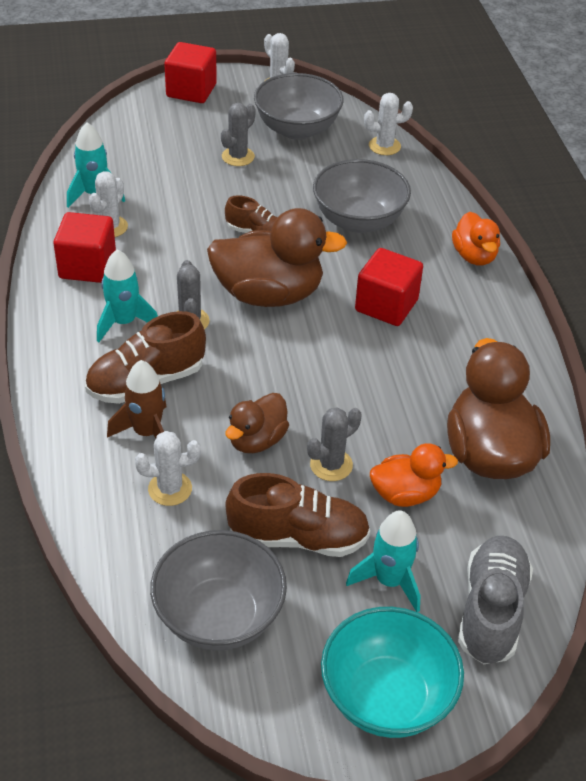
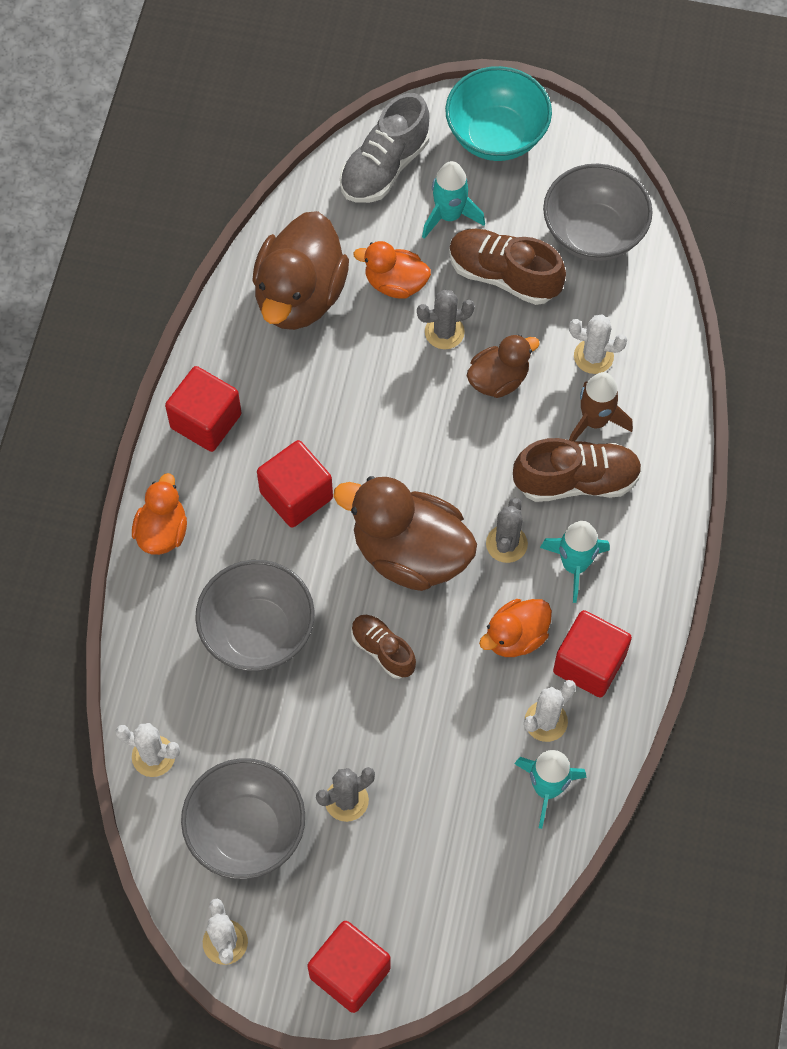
camera: 155 degrees left, 20 degrees up
none -> red cube [165,366,242,452]
none -> orange duck [479,599,552,657]

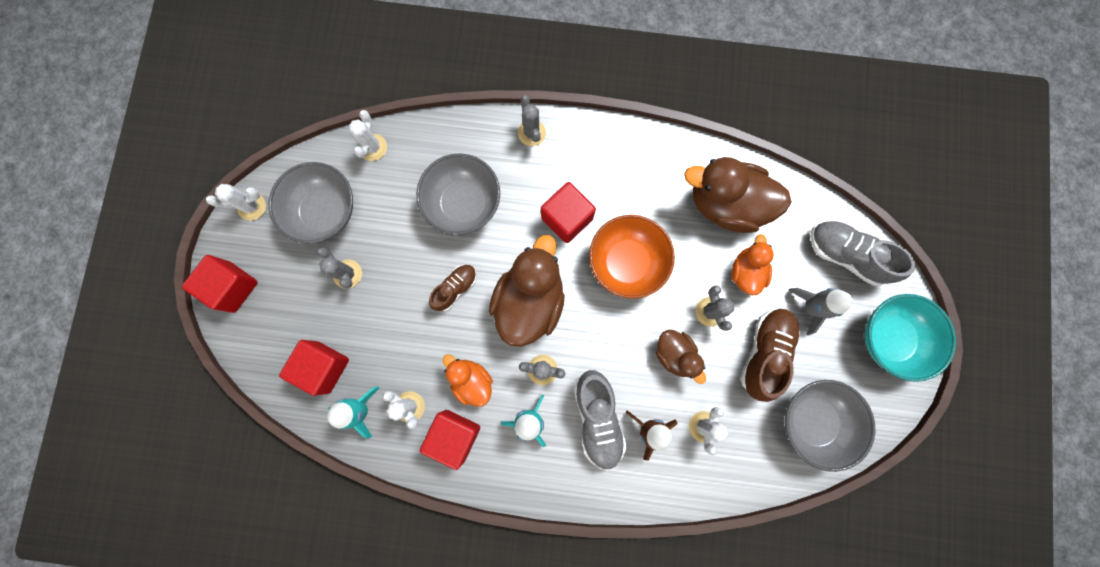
camera: 85 degrees right, 15 degrees up
orange duck [132,473,187,555] -> grey cactus [518,95,546,146]
red cube [165,366,242,452] -> red cube moved to [279,340,349,396]
turquoise rocket [422,161,485,239] -> grey rocket [788,288,853,336]
brown shoe [513,438,642,502] -> grey shoe [574,370,627,470]
none -> orange bowl [589,215,675,299]

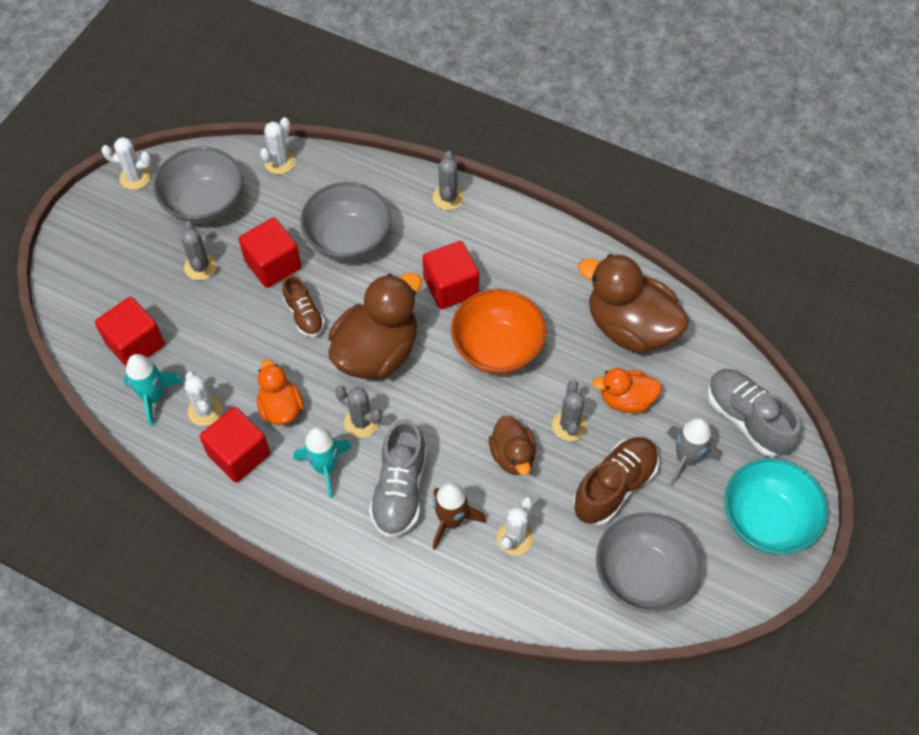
camera: 20 degrees right, 20 degrees down
red cube [182,255,258,313] -> red cube moved to [239,218,301,288]
brown shoe [429,265,477,311] -> brown shoe turned 90 degrees clockwise [282,275,325,337]
orange duck [732,234,774,295] -> orange duck turned 120 degrees counterclockwise [592,368,662,413]

